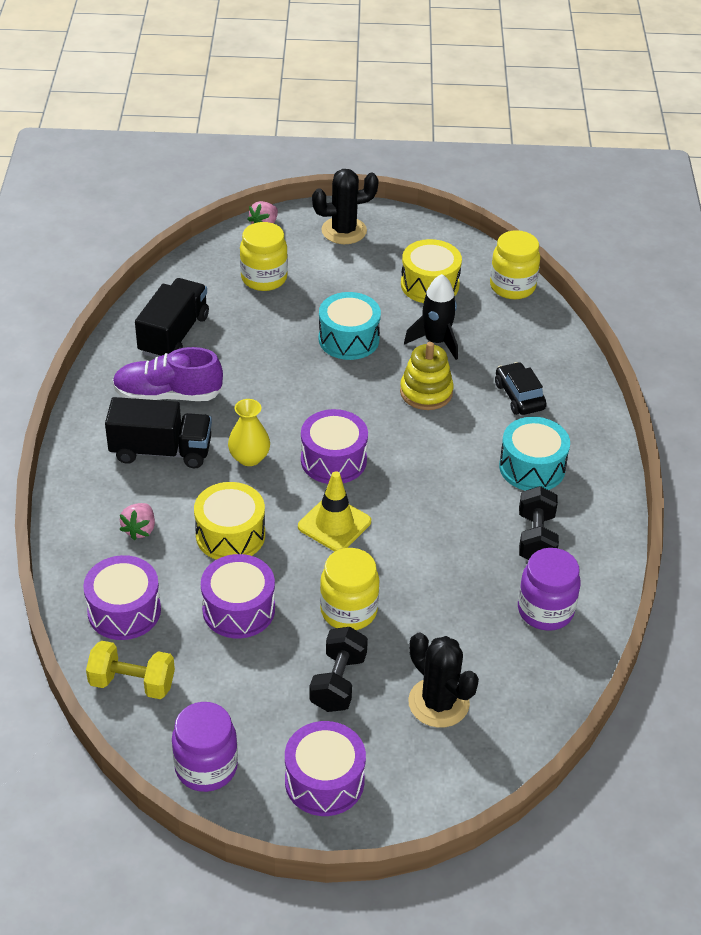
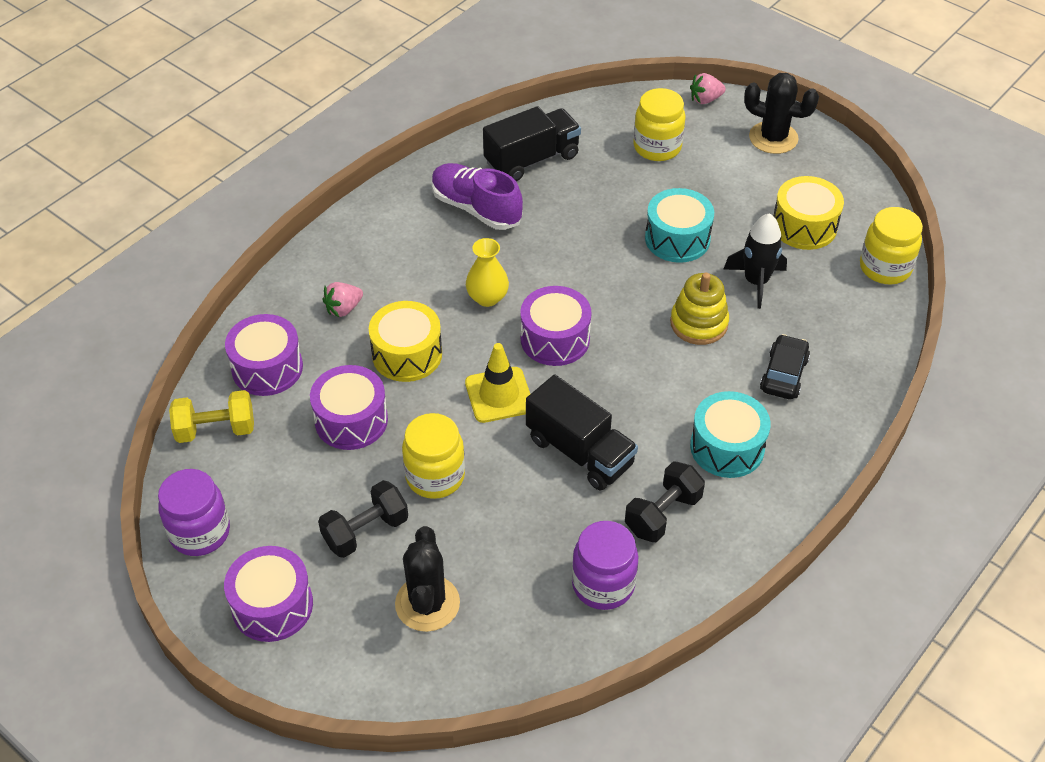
camera: 40 degrees right, 5 degrees up
yellow dumbbell [86,641,175,699] -> yellow dumbbell turned 60 degrees counterclockwise [169,390,254,443]
black truck [105,397,212,468] -> black truck moved to [526,375,638,491]

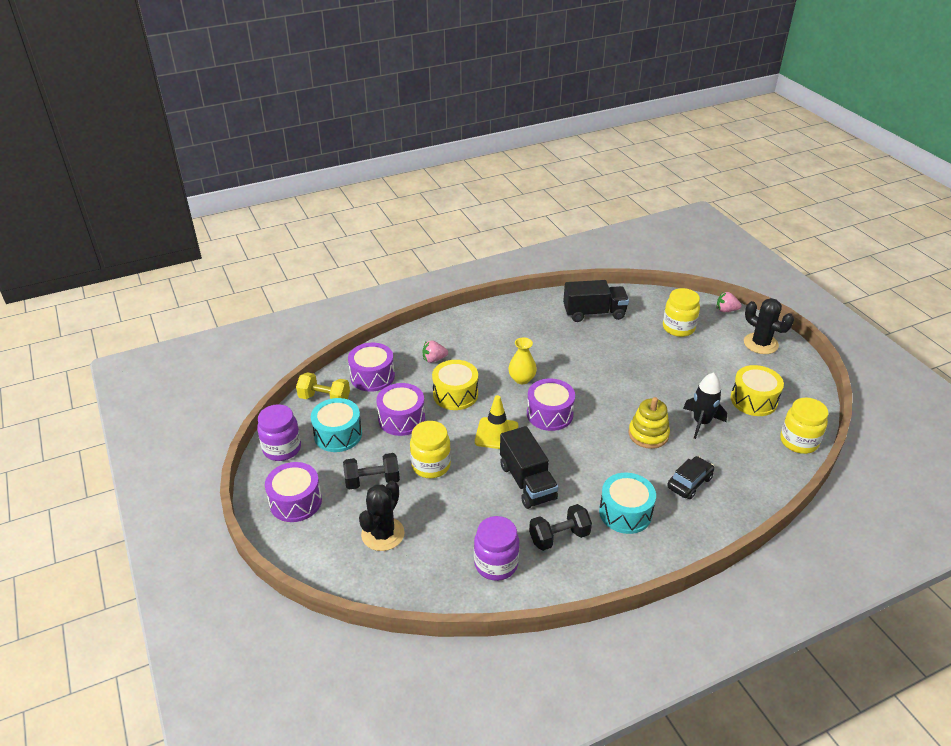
camera: 25 degrees right, 10 degrees down
purple shoe [432,163,523,230] -> none
turquoise drum [645,188,714,263] -> turquoise drum moved to [311,398,362,452]

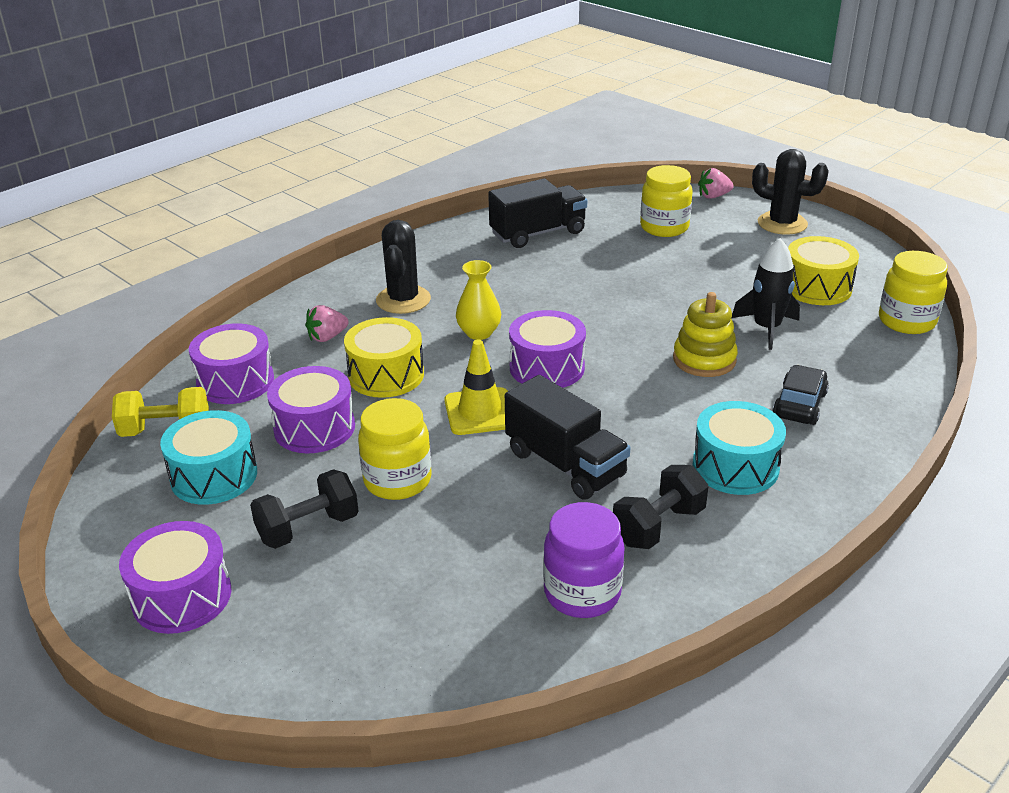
camera: 20 degrees left, 5 degrees down
purple jar [257,404,301,461] -> none
black cactus [359,481,405,551] -> black cactus moved to [376,220,431,314]

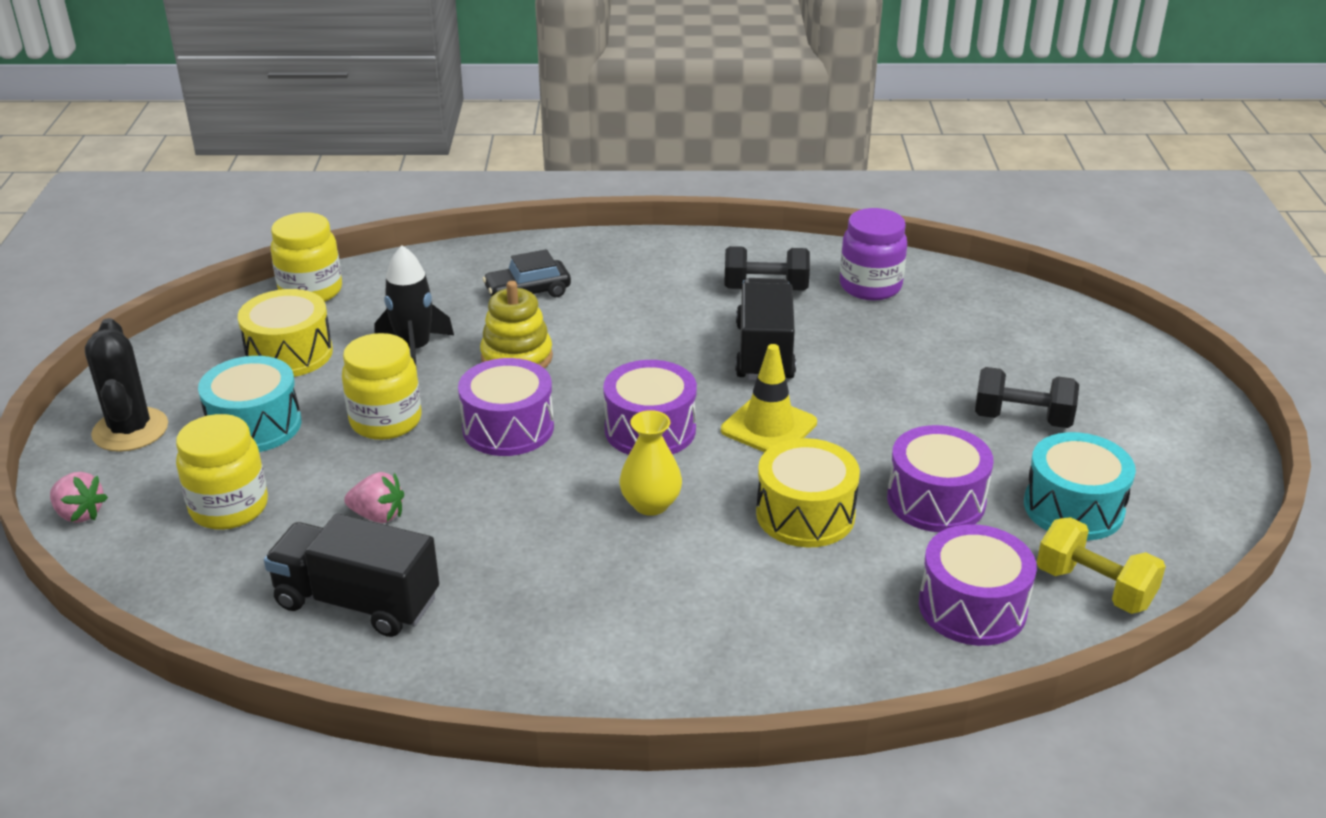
camera: 135 degrees left, 0 degrees up
purple drum [119,521,231,634] -> purple drum moved to [458,358,554,456]
pink strawberry [305,305,349,342] -> pink strawberry moved to [344,472,404,523]
yellow jar [358,398,431,500] -> yellow jar moved to [342,333,421,440]
black cactus [376,220,431,314] -> none
turquoise drum [693,401,786,495] -> turquoise drum moved to [198,356,302,452]

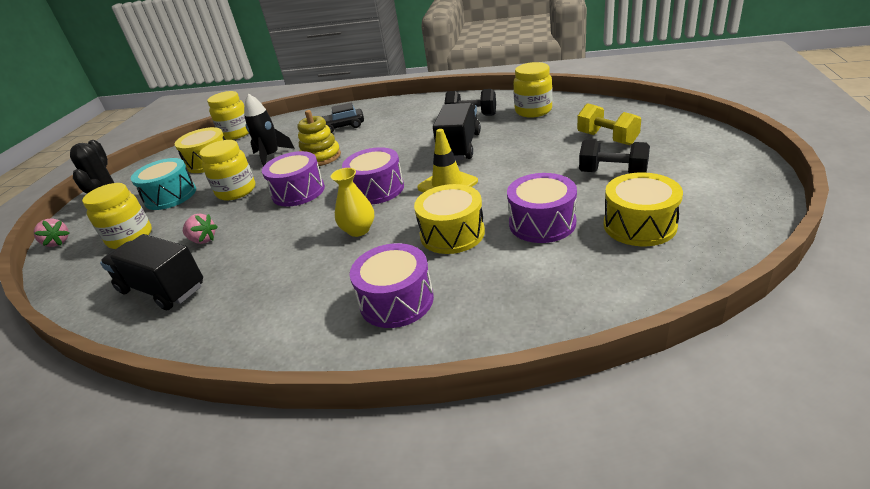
camera: 15 degrees right, 0 degrees up
purple jar [840,208,907,301] -> yellow jar [513,62,553,118]
purple drum [919,524,1037,646] -> purple drum moved to [350,243,434,328]
turquoise drum [1024,432,1136,541] -> yellow drum [604,172,683,246]
yellow dumbbell [1037,517,1166,614] -> yellow dumbbell moved to [577,103,641,145]

